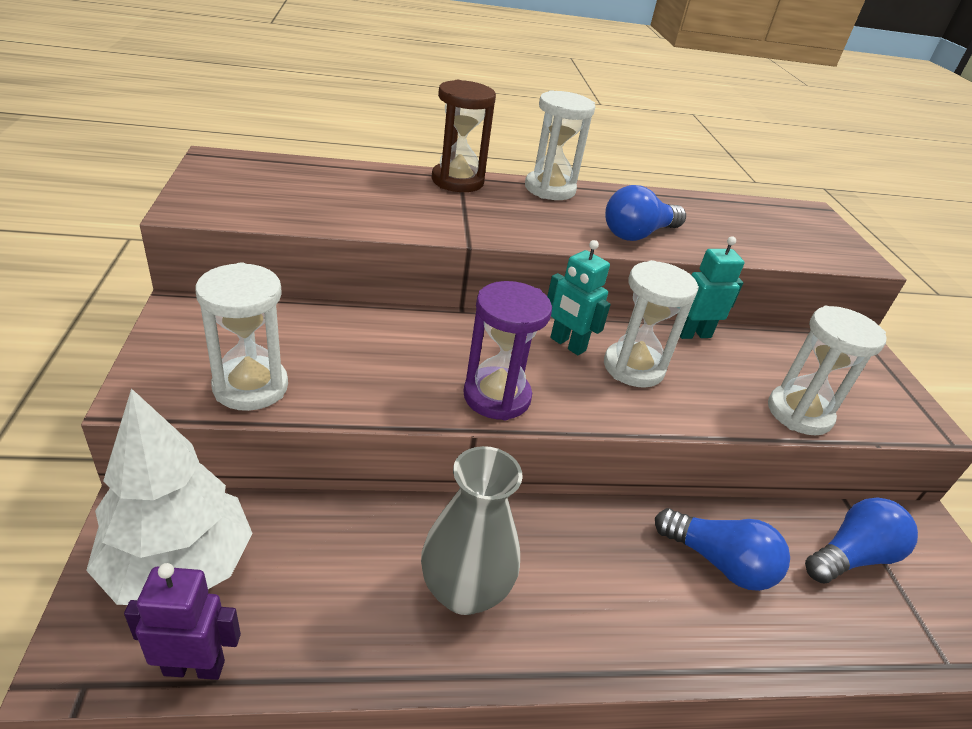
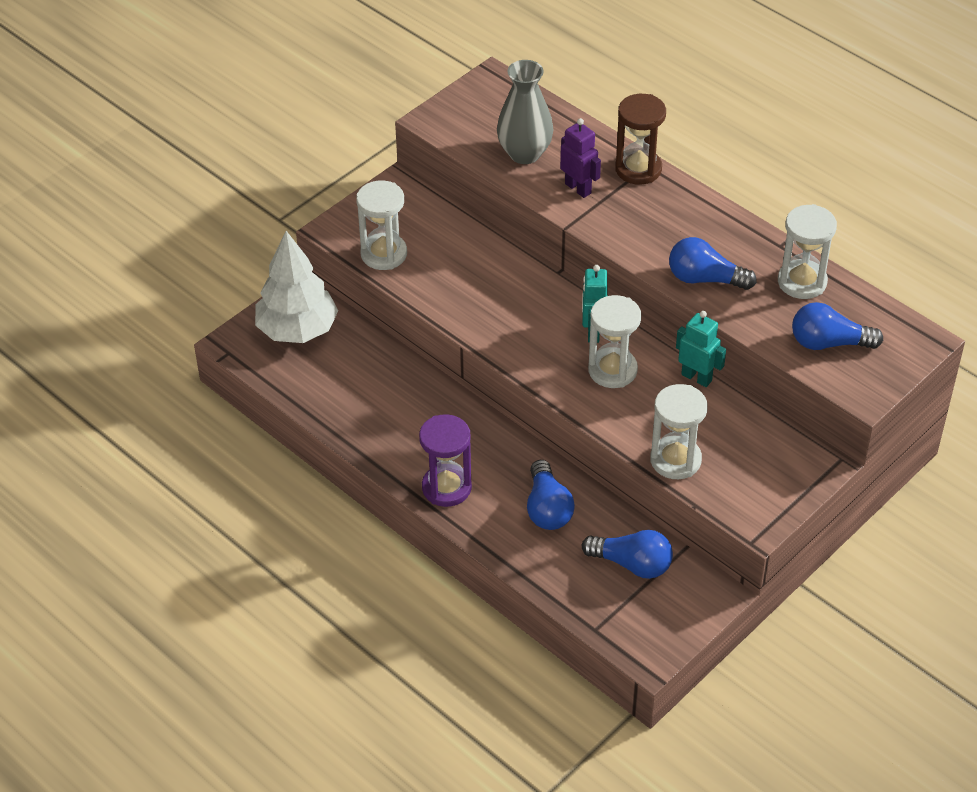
camera: 55 degrees right, 10 degrees up
purple robot [124,563,241,680] -> purple robot moved to [560,118,601,198]
grey vase [421,446,523,615] -> grey vase moved to [497,60,553,164]
purple hourglass [463,281,552,420] -> purple hourglass moved to [419,414,472,507]
white hourglass [525,90,595,200] -> white hourglass moved to [778,204,837,299]
none -> blue light bulb [792,302,883,350]

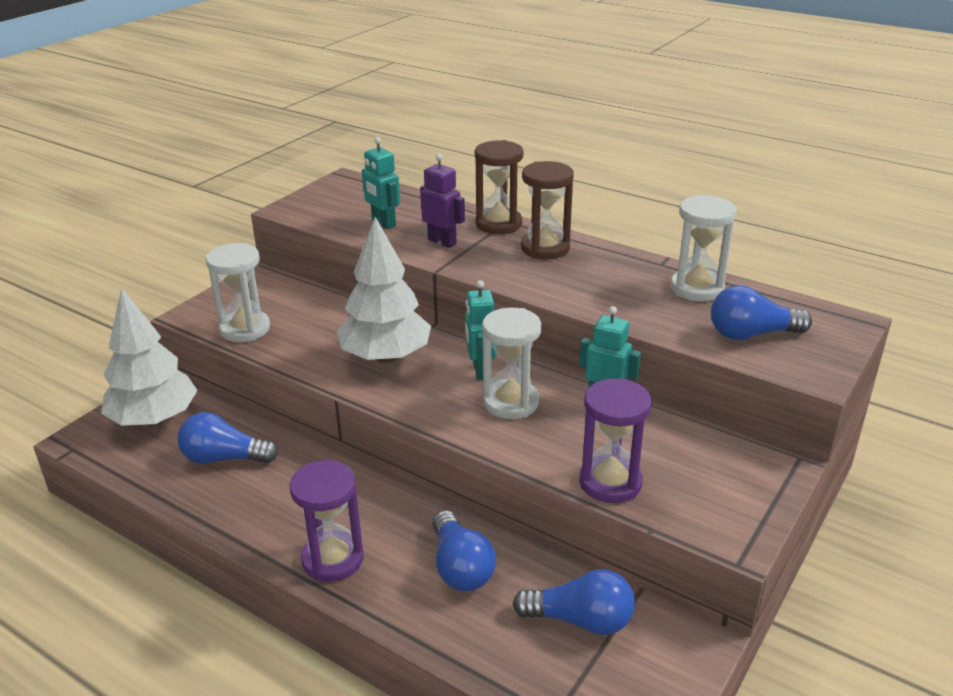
camera: 10 degrees left, 15 degrees down
grey vase [497,60,553,164] -> turquoise robot [362,137,400,229]
white hourglass [650,384,708,479] -> purple hourglass [579,378,652,503]
blue light bulb [669,237,757,290] -> blue light bulb moved to [178,412,278,464]
none -> white tree [337,217,431,363]
none -> brown hourglass [521,161,574,259]

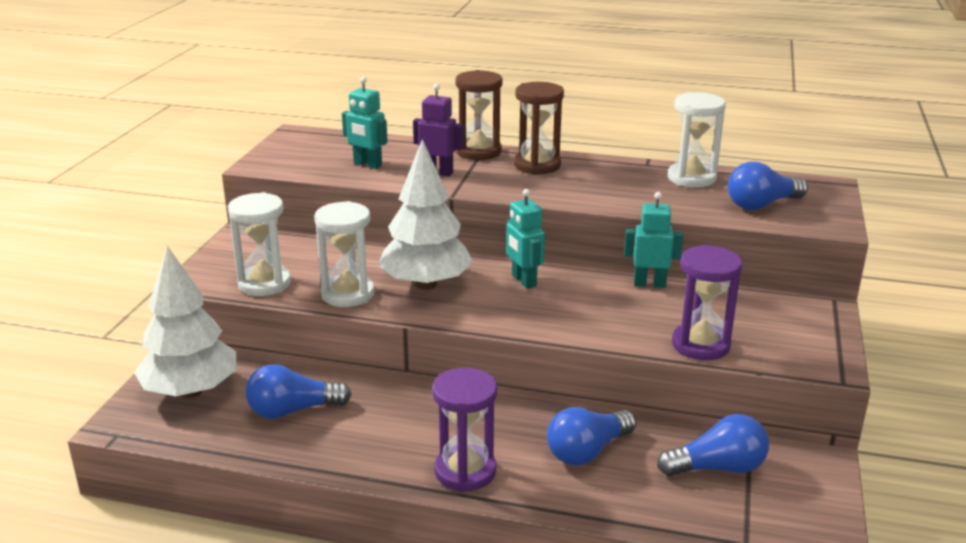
camera: 20 degrees left, 5 degrees down
blue light bulb [432,510,496,591] -> blue light bulb turned 90 degrees clockwise [547,407,636,465]
white hourglass [482,307,541,419] -> white hourglass moved to [314,201,375,307]

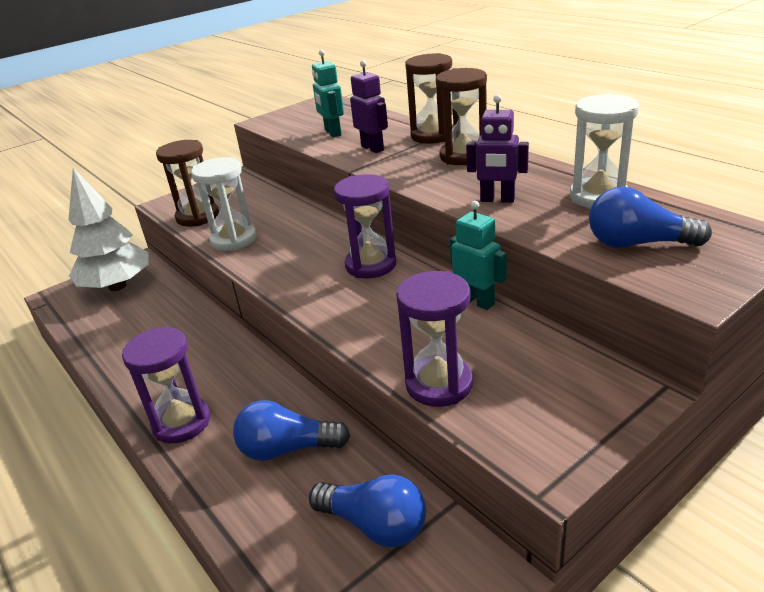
camera: 40 degrees right, 5 degrees up
white hourglass [228,192,291,296] -> brown hourglass [156,140,219,227]
blue light bulb [246,364,352,419] -> none
white tree [378,139,473,290] -> none
turquoise robot [506,189,545,289] -> purple hourglass [334,174,396,278]
none -> purple robot [466,94,529,203]

